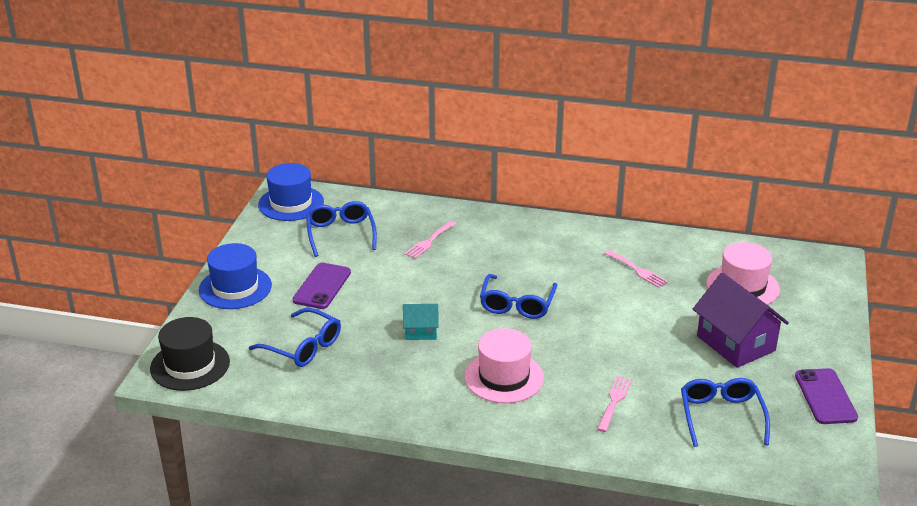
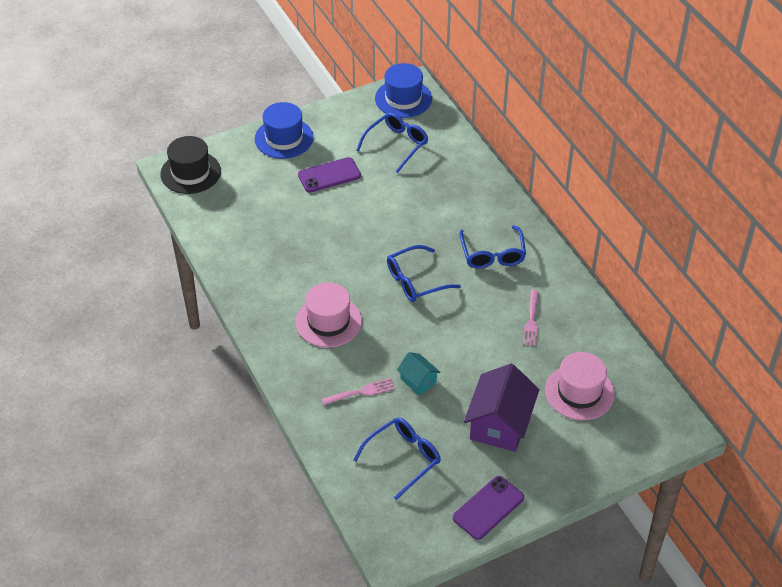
camera: 50 degrees right, 15 degrees up
blue glasses [249,308,341,367] -> blue glasses moved to [459,225,526,269]
turquoise house [403,304,439,340] -> turquoise house moved to [397,352,441,395]
pink fork [404,221,456,259] -> none

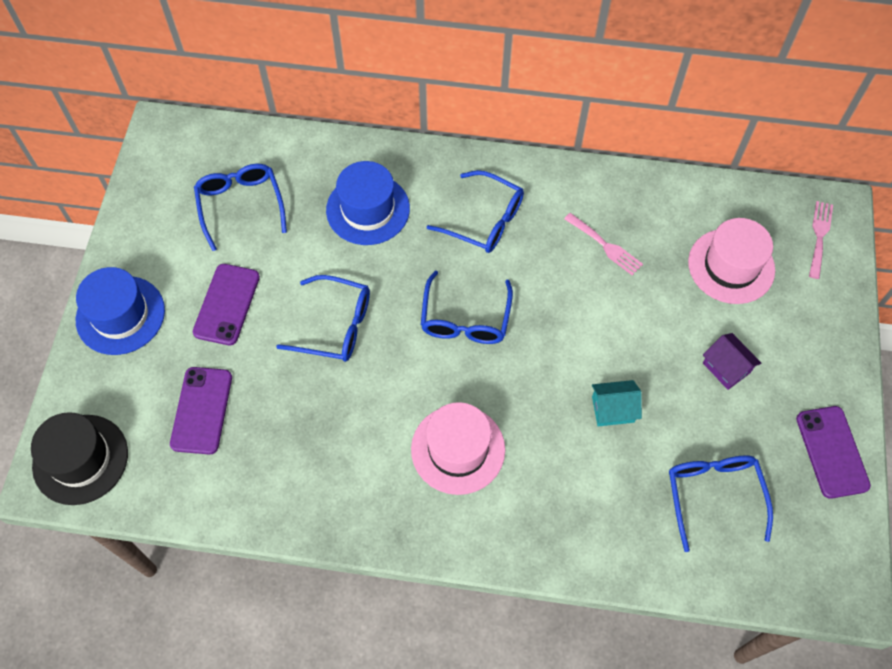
camera: 55 degrees left, 15 degrees up
pink fork [322,378,395,405] -> pink fork moved to [809,201,833,279]
blue hat [375,63,432,118] -> blue hat moved to [326,161,410,245]
purple house [464,364,539,452] -> purple house [703,333,762,390], size x0.52
none -> purple phone [170,367,232,455]
none -> blue glasses [276,275,370,362]

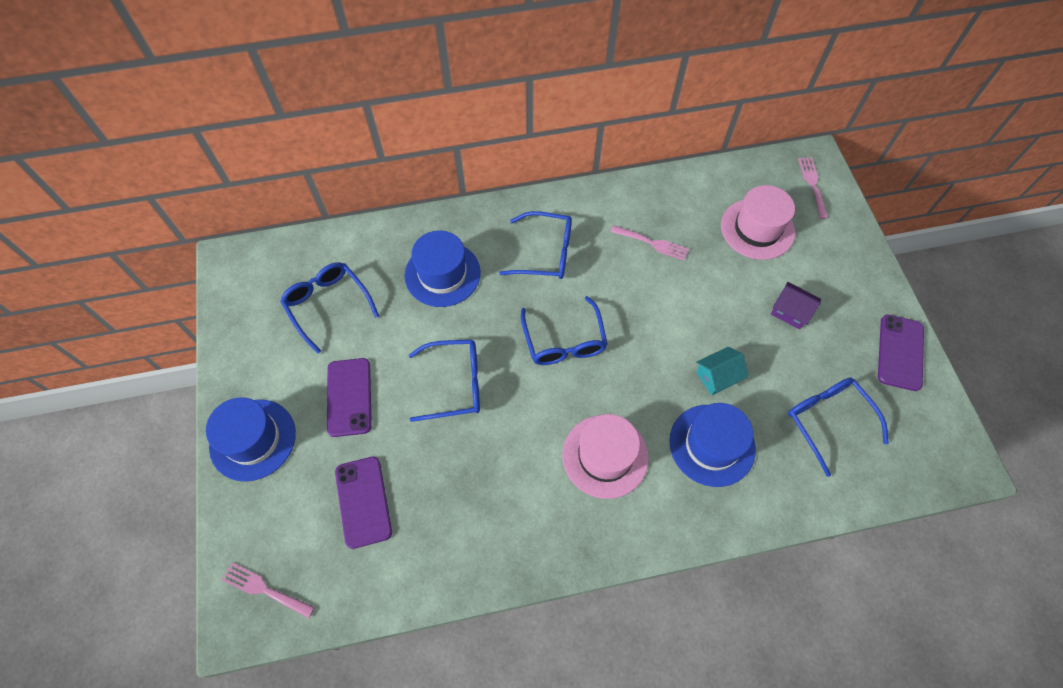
camera: 20 degrees left, 0 degrees up
black hat [31,412,128,505] -> pink fork [222,563,315,618]
purple phone [796,406,871,499] -> purple phone turned 45 degrees clockwise [878,315,924,391]
none -> blue hat [669,403,756,487]

